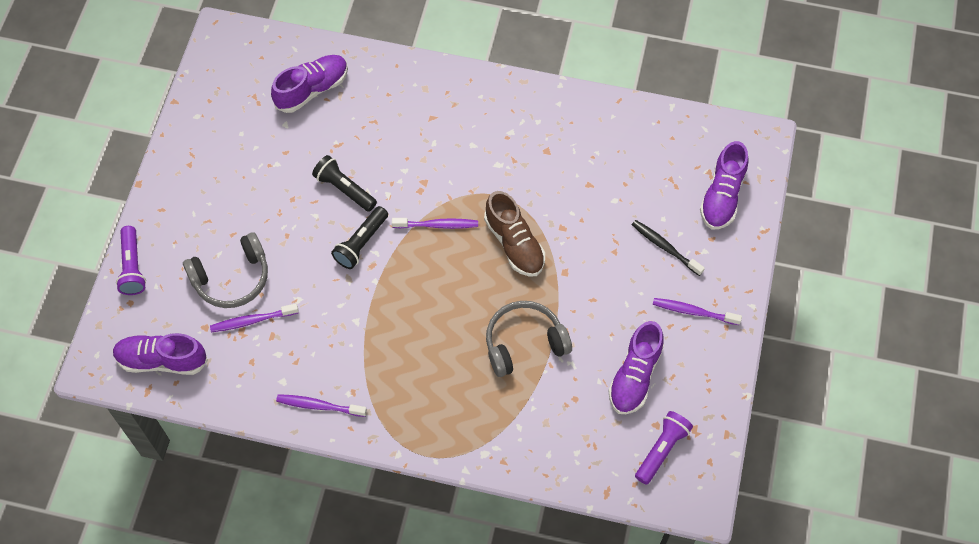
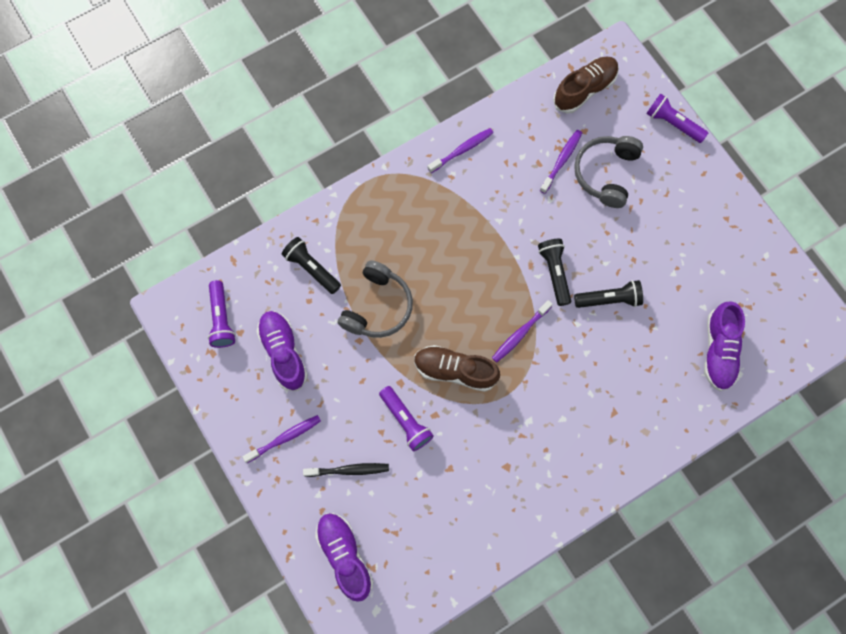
camera: 135 degrees right, 10 degrees up
purple shoe [113,333,208,375] -> brown shoe [553,56,619,114]
none -> black flashlight [282,237,341,294]
none -> purple flashlight [379,386,434,451]

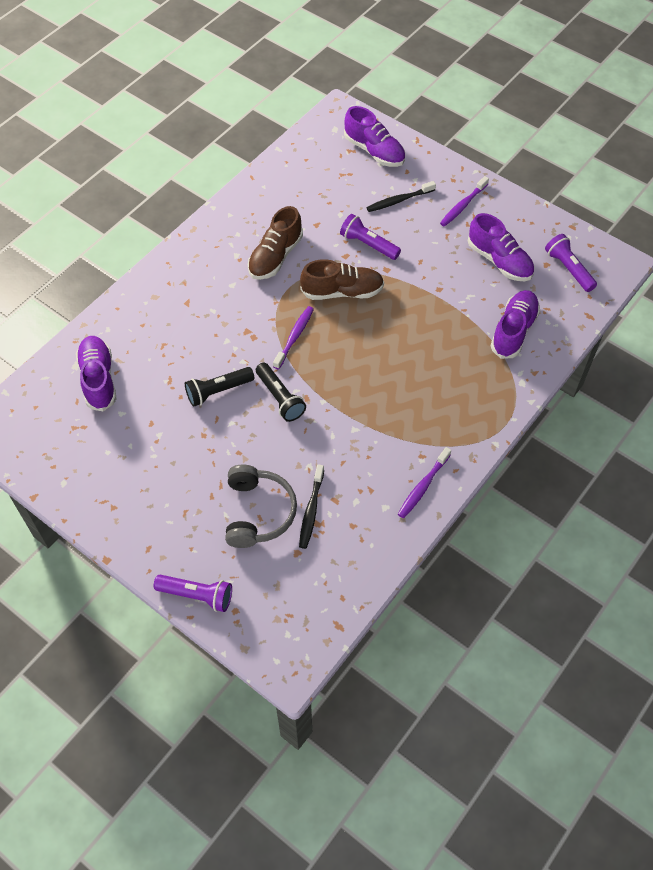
camera: 160 degrees right, 15 degrees down
black flashlight [282,237,341,294] -> purple shoe [491,290,540,359]
grey headphones [338,260,413,338] -> none
purple toothbrush [540,130,582,194] -> black toothbrush [299,465,324,549]
brown shoe [553,56,619,114] -> brown shoe moved to [248,206,303,280]

